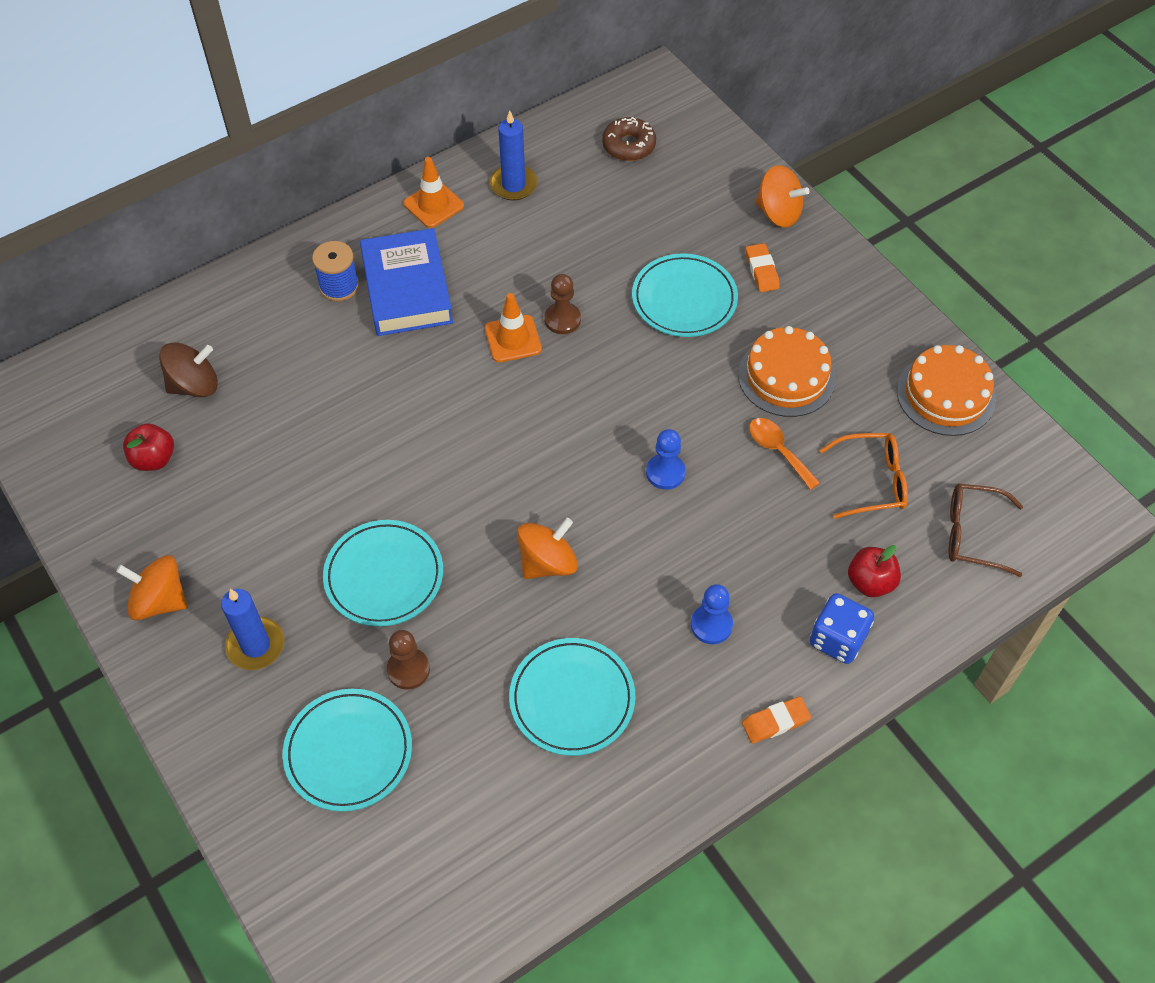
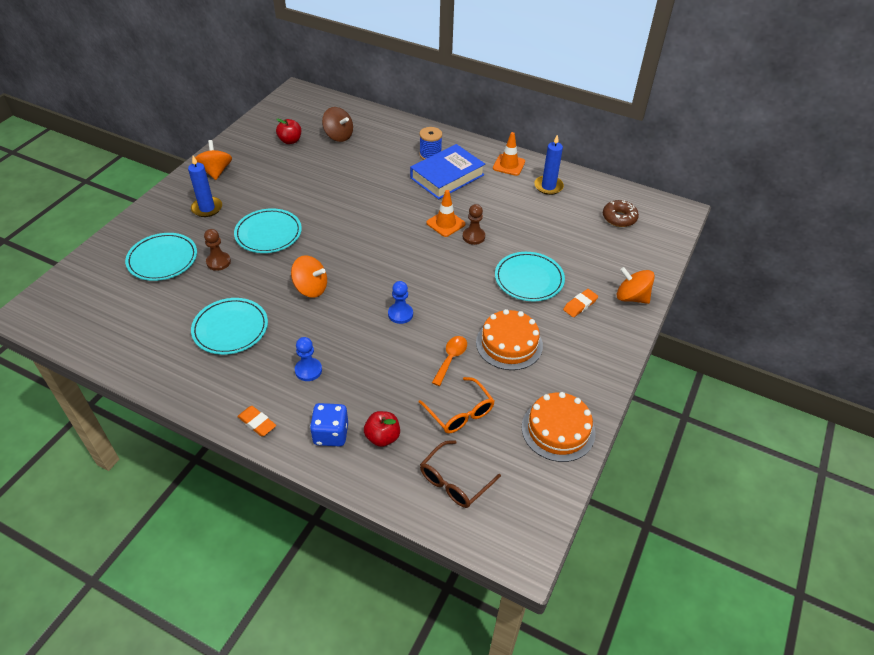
camera: 60 degrees right, 10 degrees down
orange spinning top [755,165,809,228] -> orange spinning top turned 120 degrees clockwise [617,267,655,304]
brown glasses [949,484,1023,577] -> brown glasses turned 120 degrees counterclockwise [420,440,501,508]

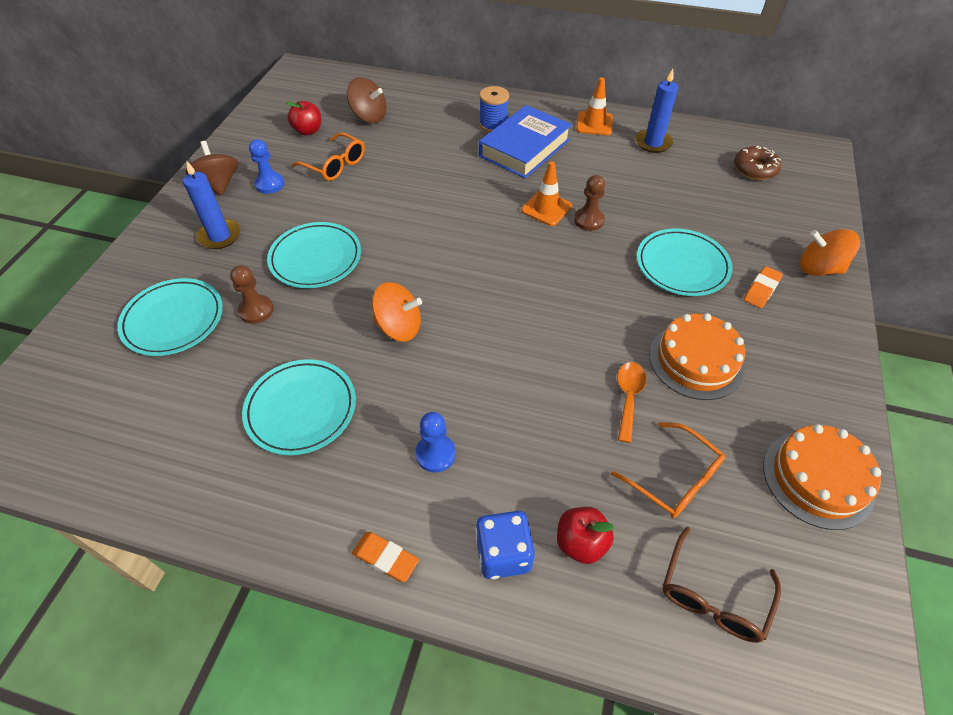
camera: 10 degrees left, 5 degrees up
orange spinning top [195,140,232,180] -> brown spinning top [186,141,238,196]
blue pawn [388,281,413,324] -> blue pawn moved to [249,139,284,194]
none -> orange glasses [291,132,365,181]

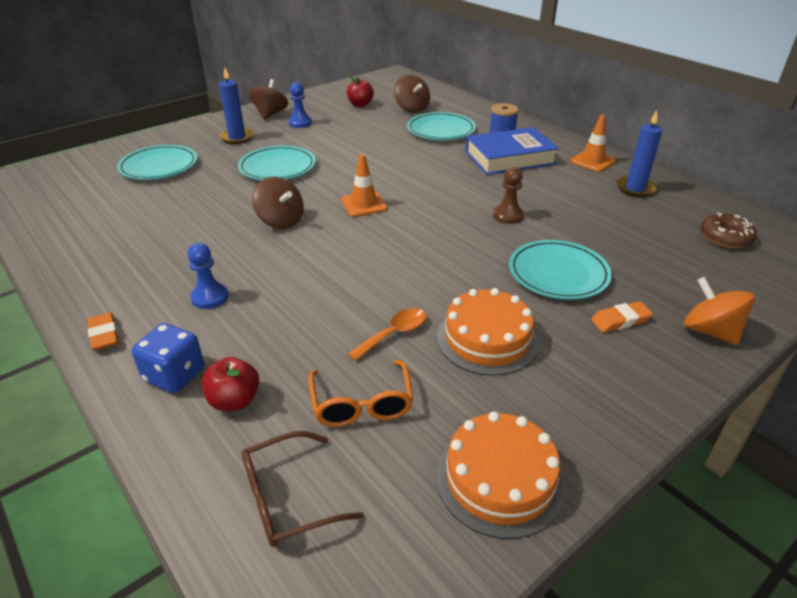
camera: 35 degrees right, 15 degrees down
brown pawn [230,265,274,324] -> none
turquoise plate [242,359,356,455] -> turquoise plate moved to [407,112,476,140]
orange glasses [291,132,365,181] -> none
orange spinning top [372,282,422,342] -> brown spinning top [252,177,304,229]
orange traffic cone [521,161,572,226] -> orange traffic cone moved to [341,154,388,217]

